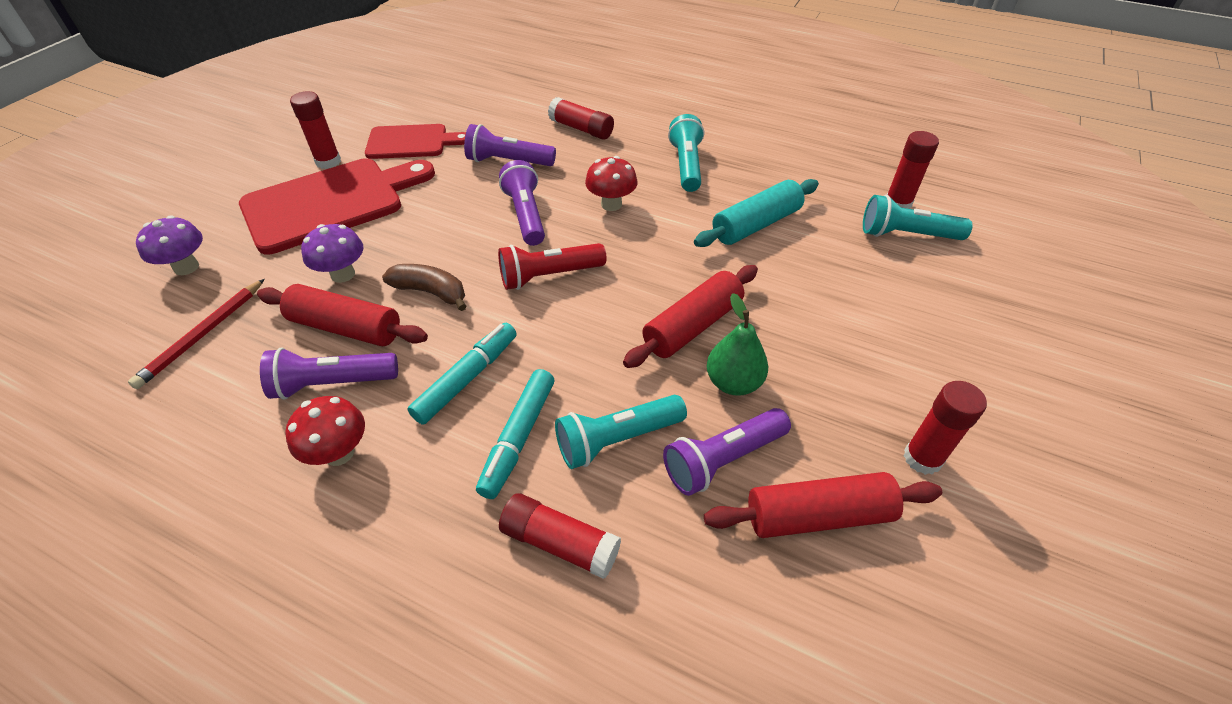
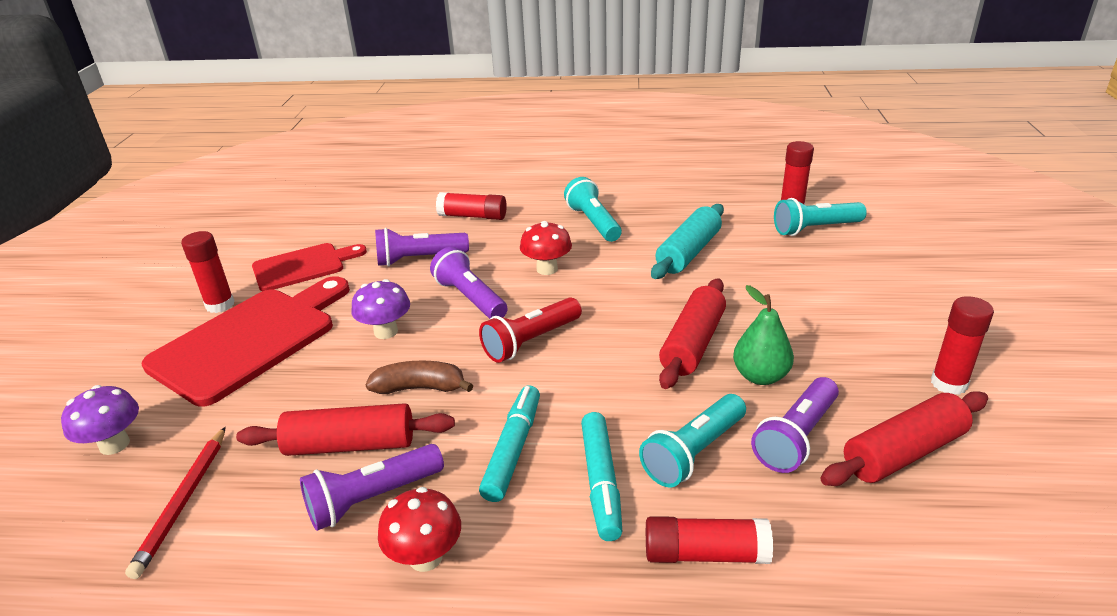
camera: 20 degrees left, 15 degrees down
purple mushroom [301,224,363,283] -> purple mushroom moved to [351,279,410,339]

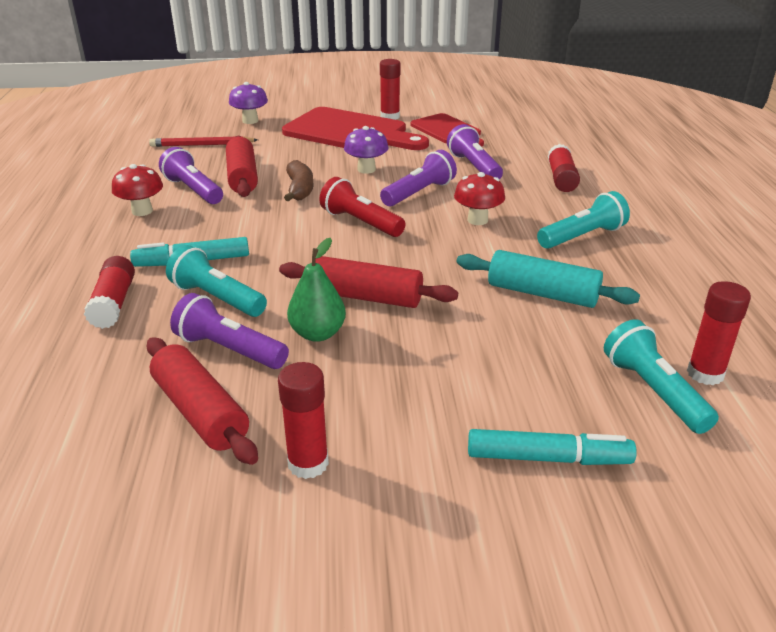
camera: 80 degrees right, 0 degrees up
turquoise marker [479,386,540,502] -> turquoise marker moved to [468,429,637,465]

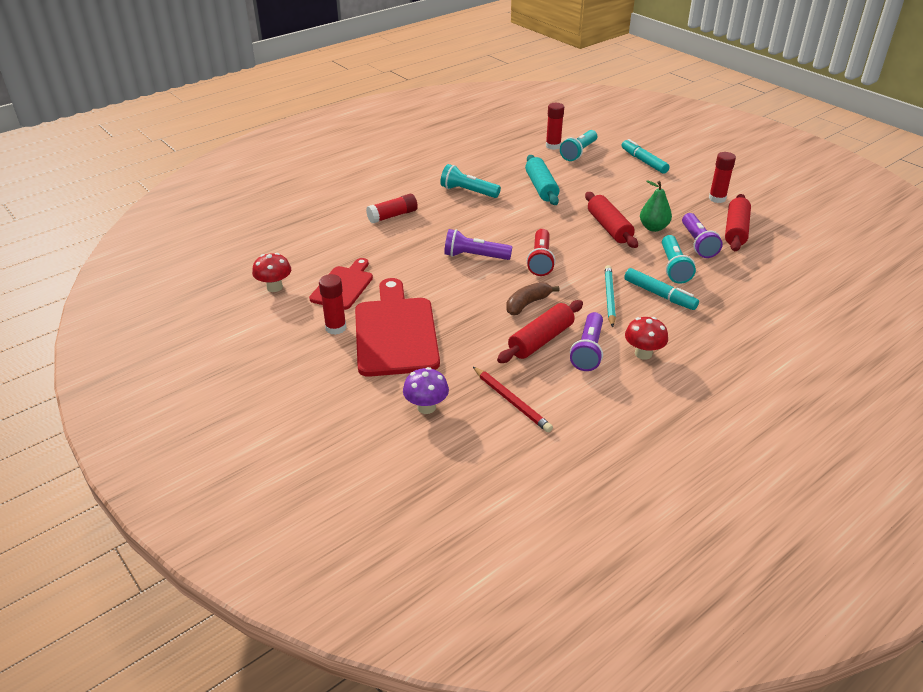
camera: 125 degrees left, 5 degrees up
red glue stick [84,256,135,329] -> none
purple mushroom [344,126,389,174] -> none
purple flashlight [447,124,503,179] -> none
red mushroom [454,172,505,225] -> red mushroom moved to [252,253,291,292]
none -> turquoise pencil [605,265,616,327]

